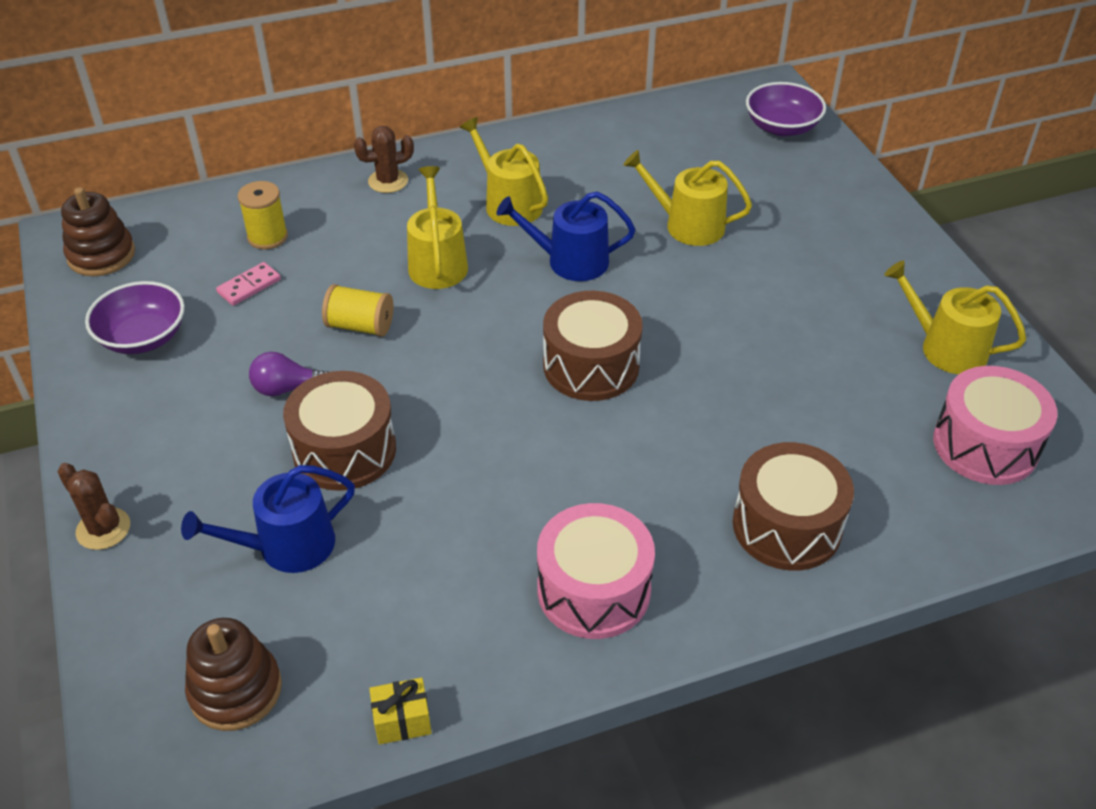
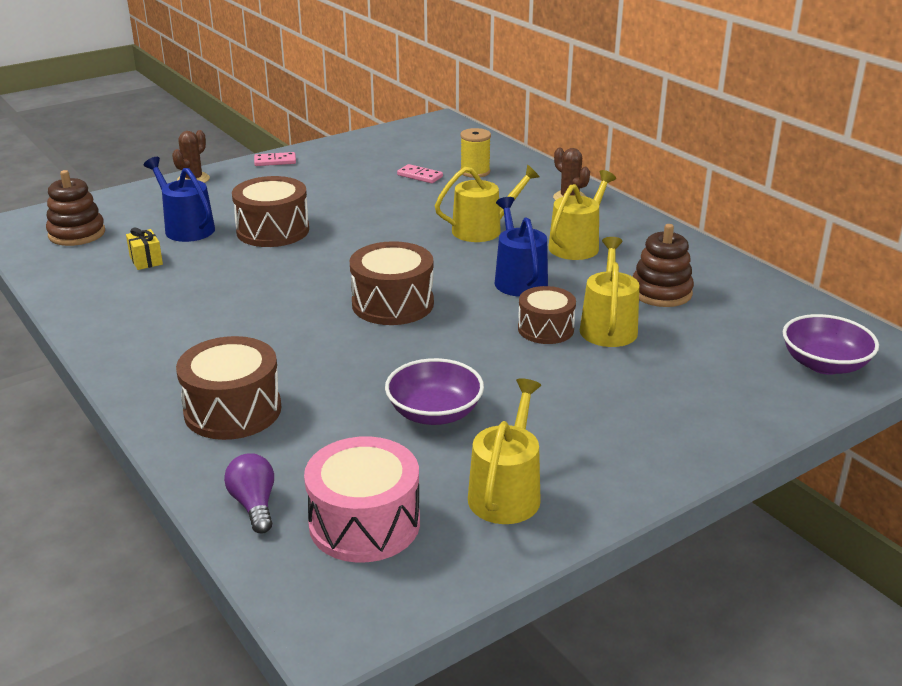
camera: 75 degrees right, 15 degrees down
brown stacking toy [61,187,135,276] -> brown stacking toy moved to [632,224,694,307]
purple bowl [85,281,185,354] -> purple bowl moved to [385,358,484,425]
purple light bulb [249,352,329,396] -> purple light bulb moved to [224,453,274,533]
yellow spool [322,284,393,337] -> none
yellow gift [369,677,432,745] -> yellow gift moved to [126,228,163,270]
pink drum [537,503,655,639] -> none
none -> pink domino [254,152,296,166]
none -> brown drum [518,286,576,344]

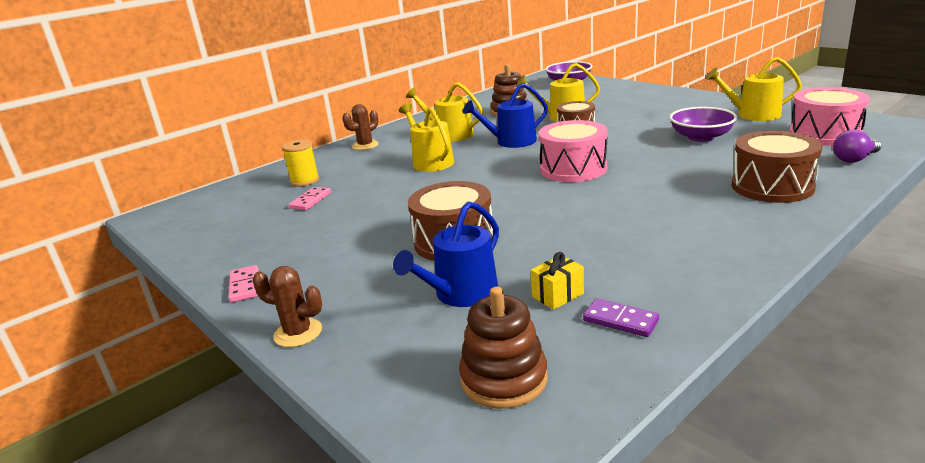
camera: 95 degrees left, 5 degrees down
brown drum [350,241,434,325] -> pink drum [539,120,608,182]
none -> purple domino [583,299,659,337]

